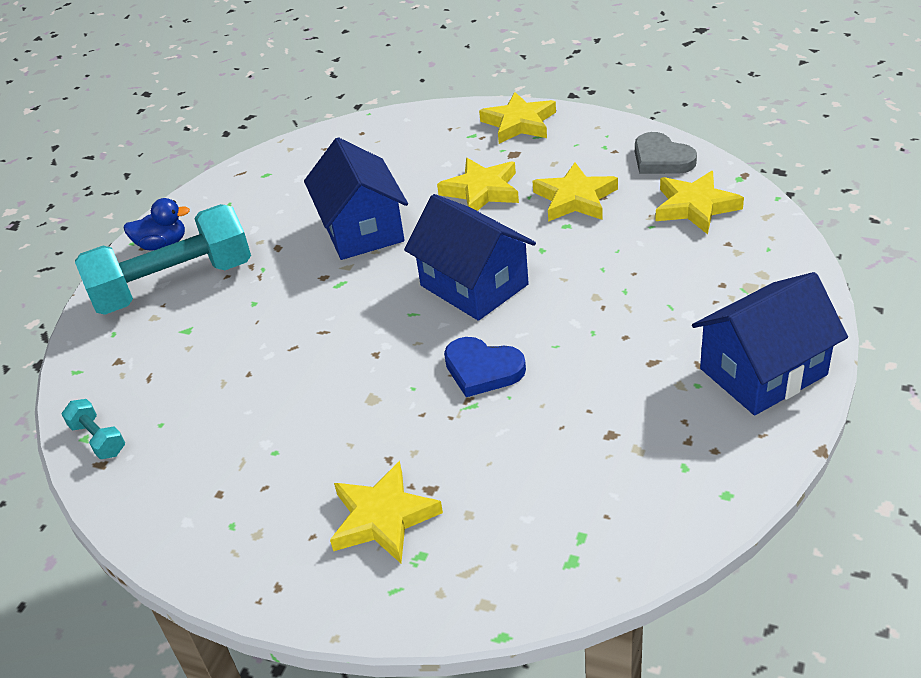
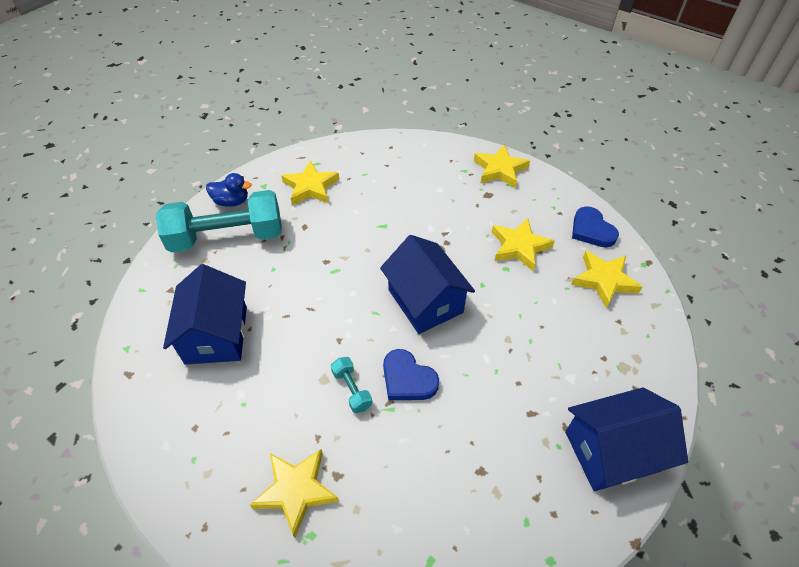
camera: 10 degrees right, 10 degrees up
turquoise dumbbell [62,399,125,459] -> turquoise dumbbell moved to [331,357,372,413]
blue house [304,137,408,260] -> blue house moved to [163,264,247,365]
yellow star [437,158,519,211] -> yellow star moved to [281,160,339,205]
grey heart [635,132,697,174] -> blue heart [572,206,619,247]

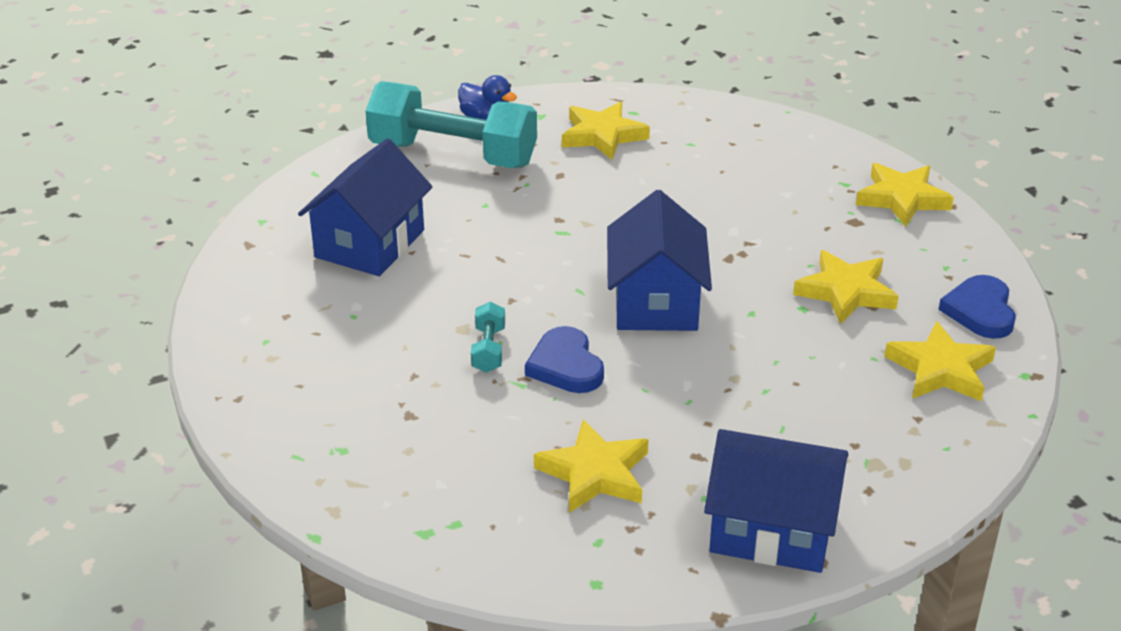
camera: 30 degrees right, 15 degrees down
yellow star [250,449,339,538] -> yellow star moved to [534,419,649,513]

